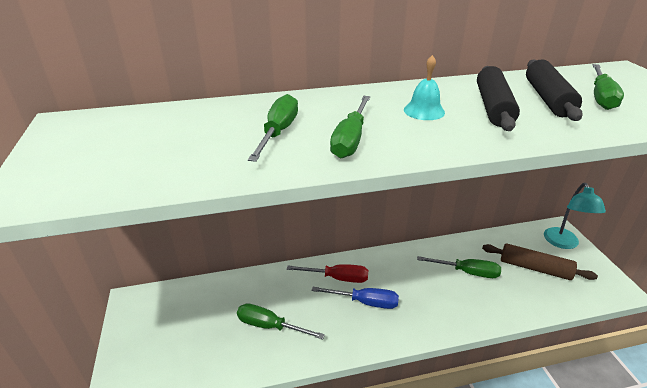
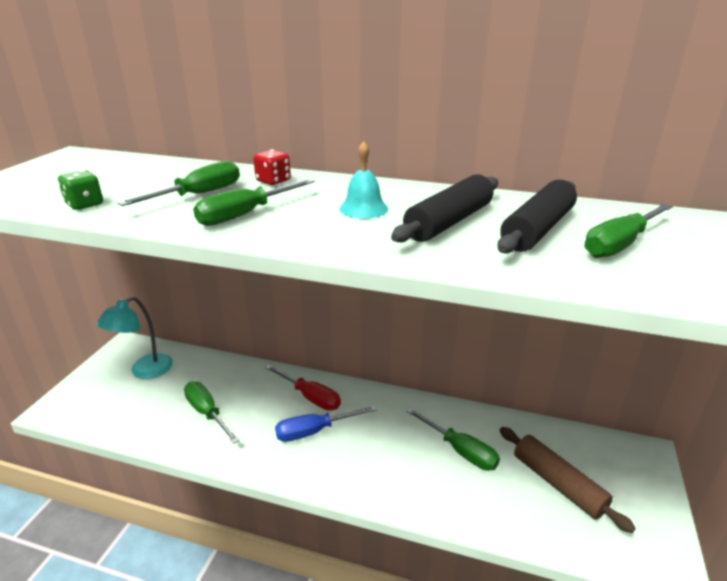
camera: 30 degrees right, 5 degrees down
blue screwdriver [312,287,399,309] -> blue screwdriver turned 120 degrees clockwise [275,405,377,442]
turquoise lamp [544,183,606,249] -> turquoise lamp moved to [97,296,173,379]
none -> green dice [58,170,103,210]
none -> red dice [253,149,291,185]

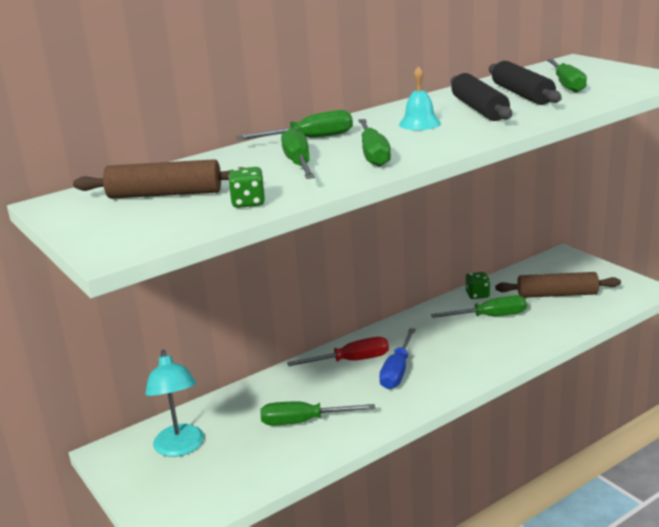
camera: 50 degrees left, 5 degrees down
red dice [253,149,291,185] -> green screwdriver [236,110,353,140]
none -> brown rolling pin [73,159,245,199]
none -> green dice [466,272,491,299]

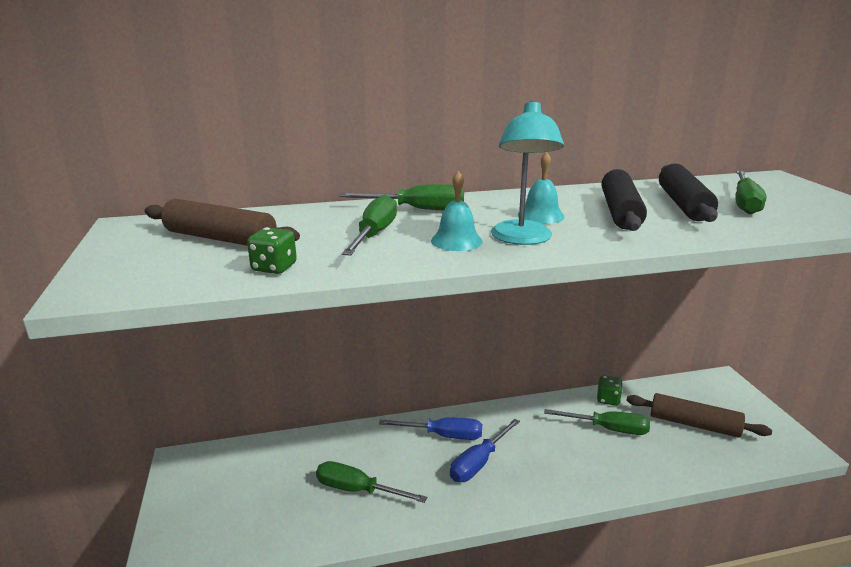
camera: 20 degrees right, 0 degrees up
turquoise lamp [145,350,204,457] -> turquoise lamp moved to [491,101,564,245]
red screwdriver [287,337,389,366] -> blue screwdriver [379,417,482,440]
green screwdriver [358,119,391,167] -> turquoise bell [431,171,483,251]

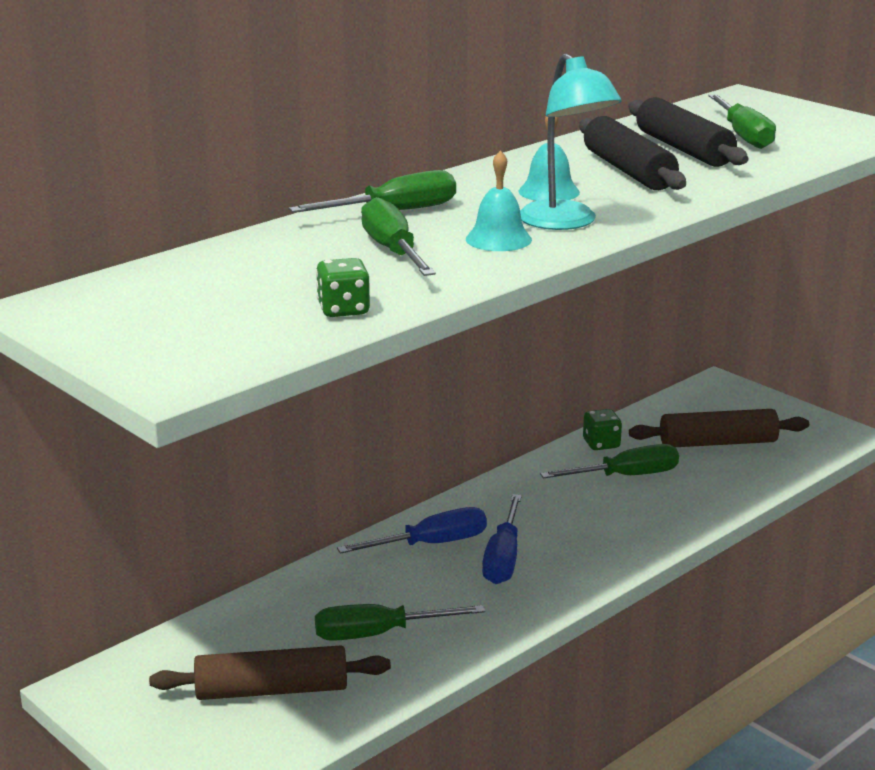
camera: 30 degrees left, 0 degrees up
brown rolling pin [145,199,300,246] -> brown rolling pin moved to [149,645,391,700]

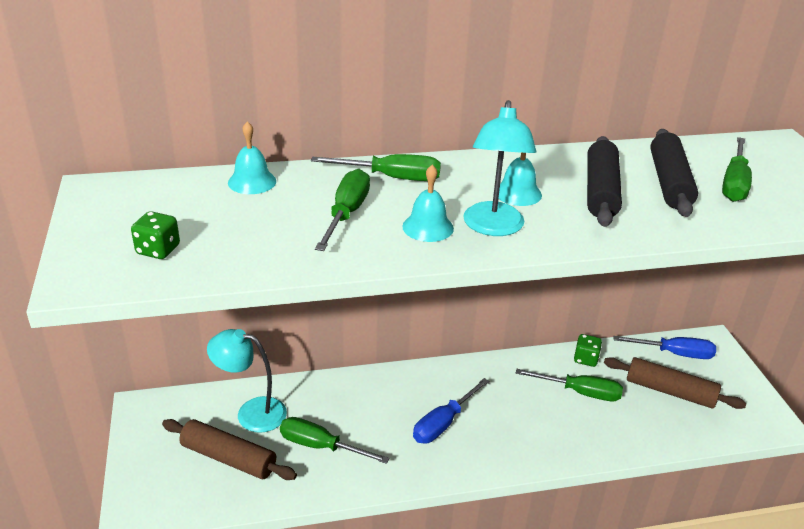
camera: 30 degrees right, 10 degrees up
green dice [316,258,370,317] -> green dice moved to [131,211,180,259]
blue screwdriver [337,507,487,554] -> blue screwdriver moved to [613,336,716,359]
none -> turquoise lamp [207,329,287,433]
none -> turquoise bell [228,121,276,194]

